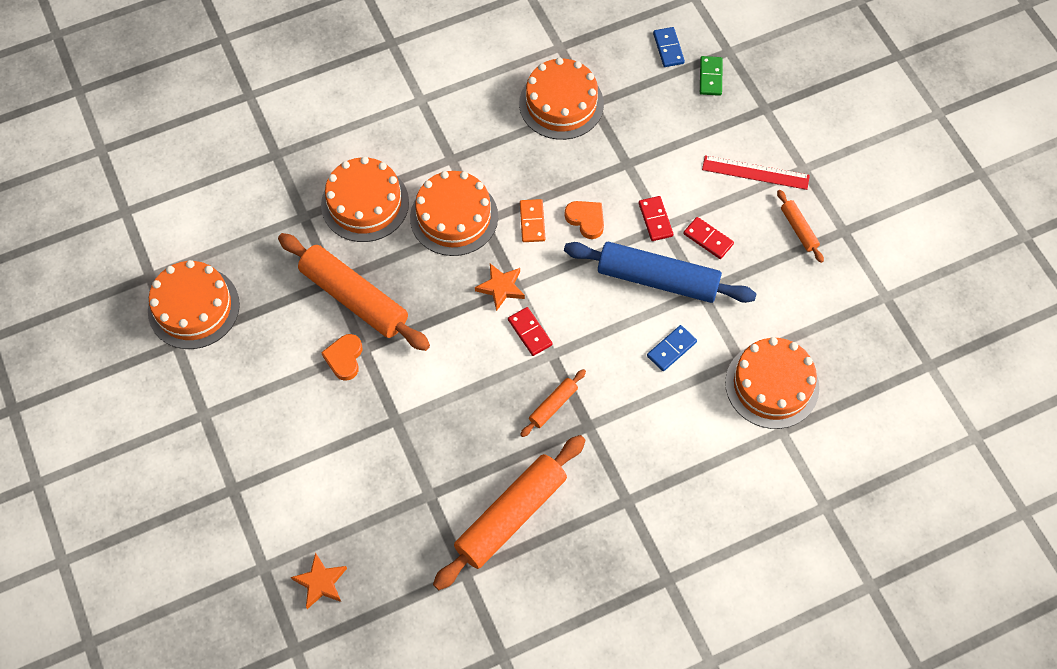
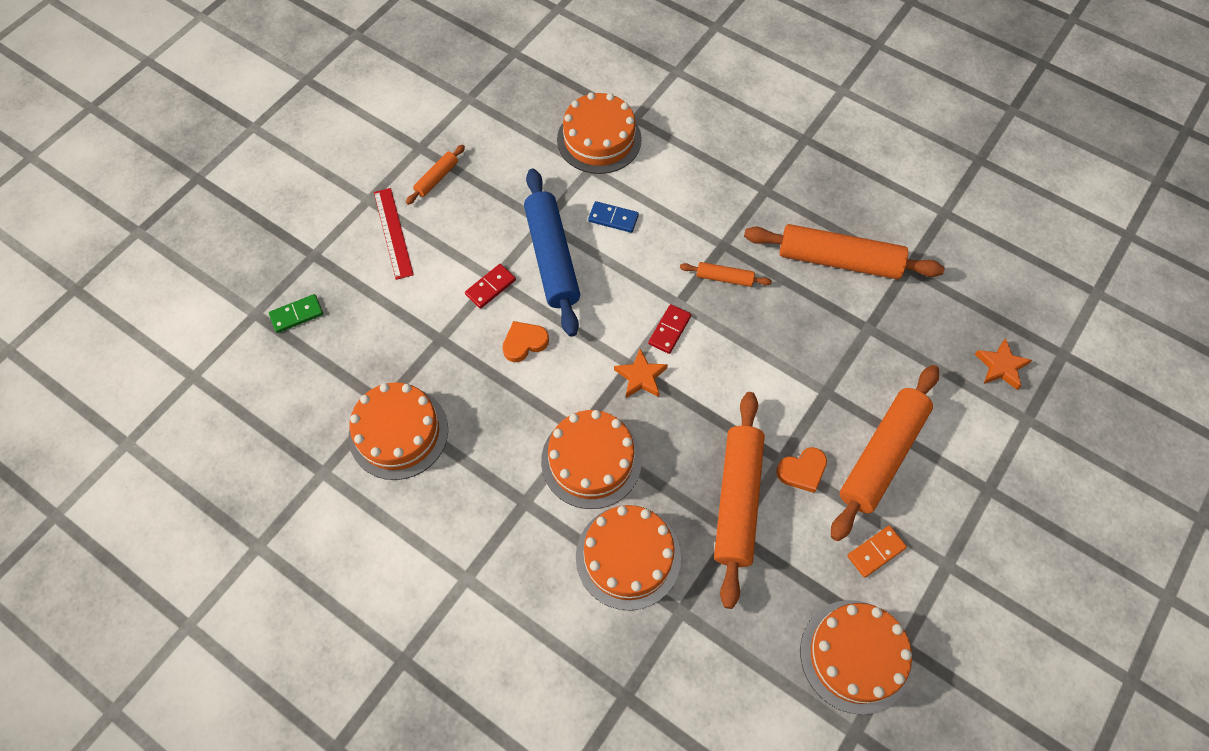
camera: 120 degrees left, 0 degrees up
orange domino [520,199,545,242] -> orange domino moved to [847,526,907,578]
orange heart [565,201,604,239] -> orange heart turned 45 degrees clockwise [502,321,549,362]
blue domino [653,27,685,67] -> none
red domino [683,217,734,259] -> none
none -> orange rolling pin [831,365,939,541]

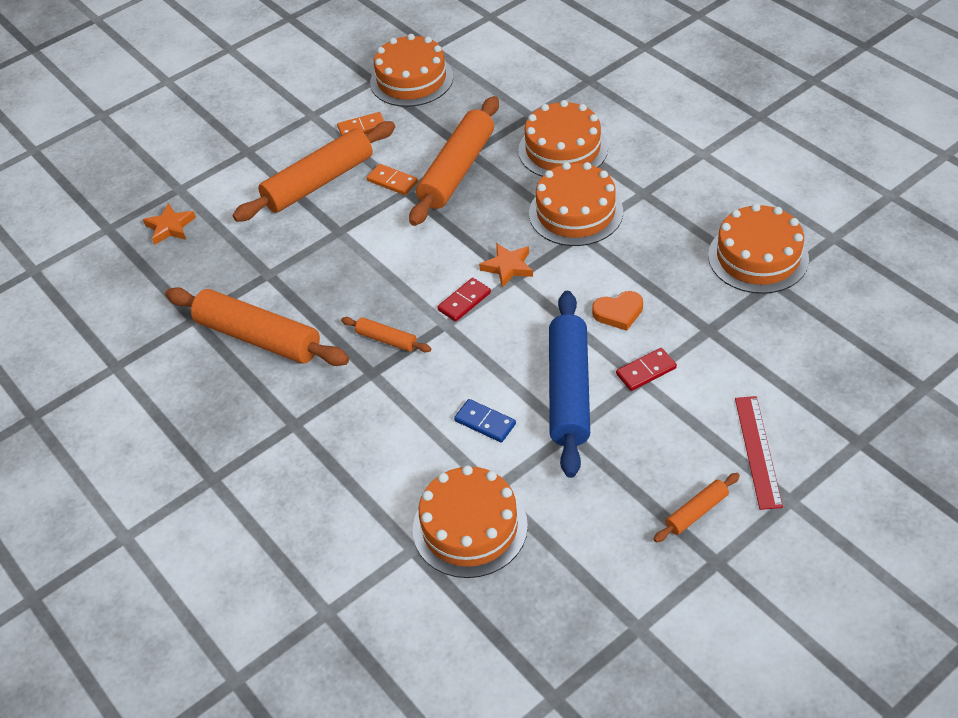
camera: 160 degrees left, 15 degrees down
green domino [269,294,323,333] -> none
orange heart [776,447,827,493] -> orange domino [367,164,418,195]

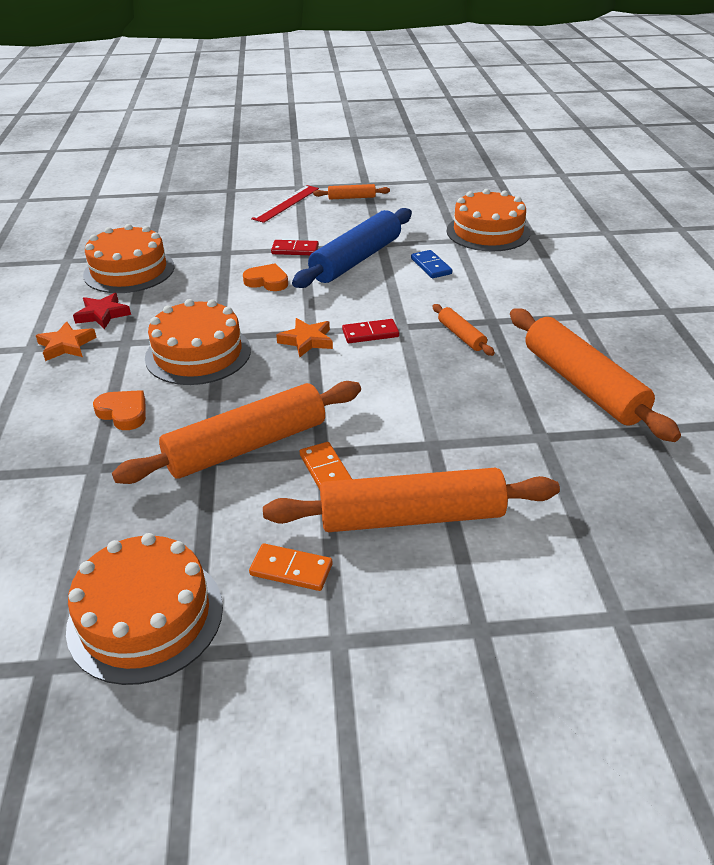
camera: 150 degrees left, 10 degrees down
orange star [143,203,196,245] -> orange star moved to [36,321,97,361]
orange cake [518,100,608,177] -> orange heart [93,390,146,430]
none -> red star [73,293,131,329]

